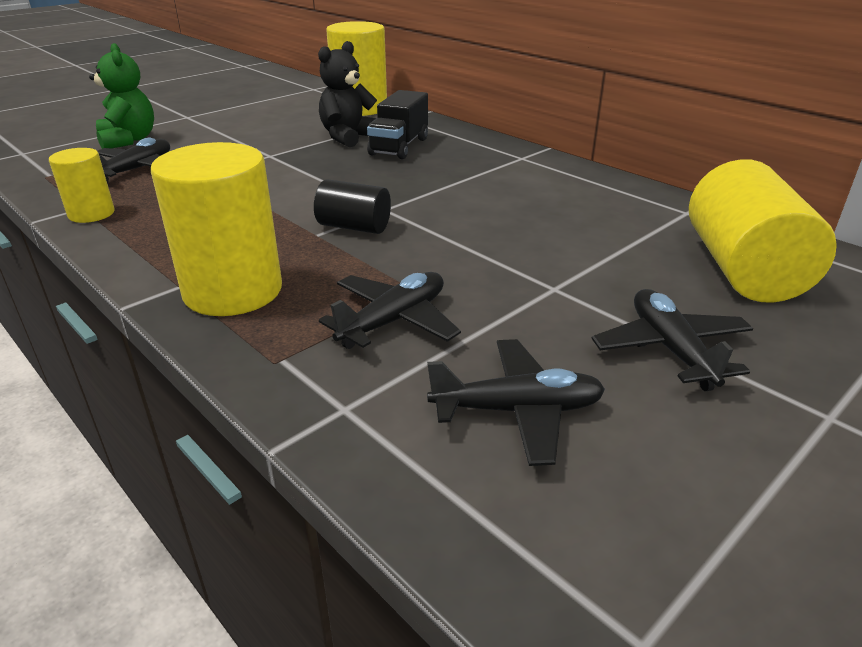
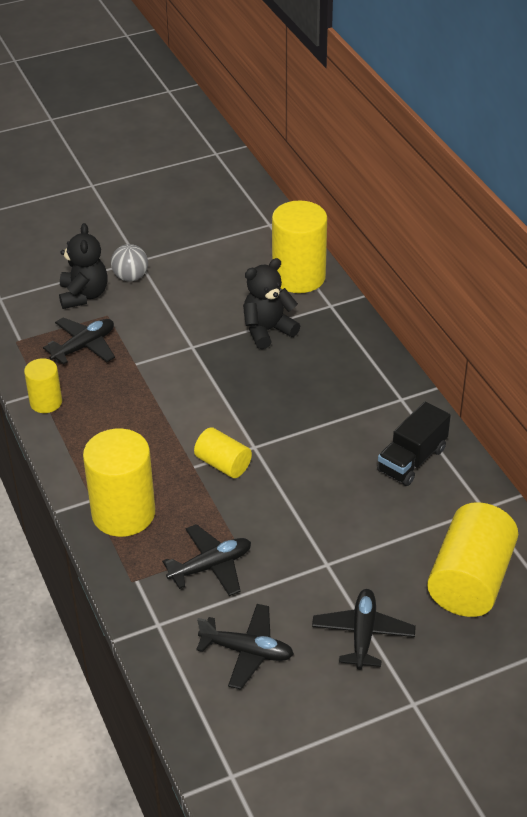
camera: 20 degrees right, 10 degrees up
green teddy bear [89,43,154,149] -> black teddy bear [59,223,108,309]
black cylinder [314,179,391,234] -> yellow cylinder [194,427,252,478]
black truck [367,90,428,159] -> black truck moved to [377,402,451,486]
none -> grey ball [111,244,148,281]

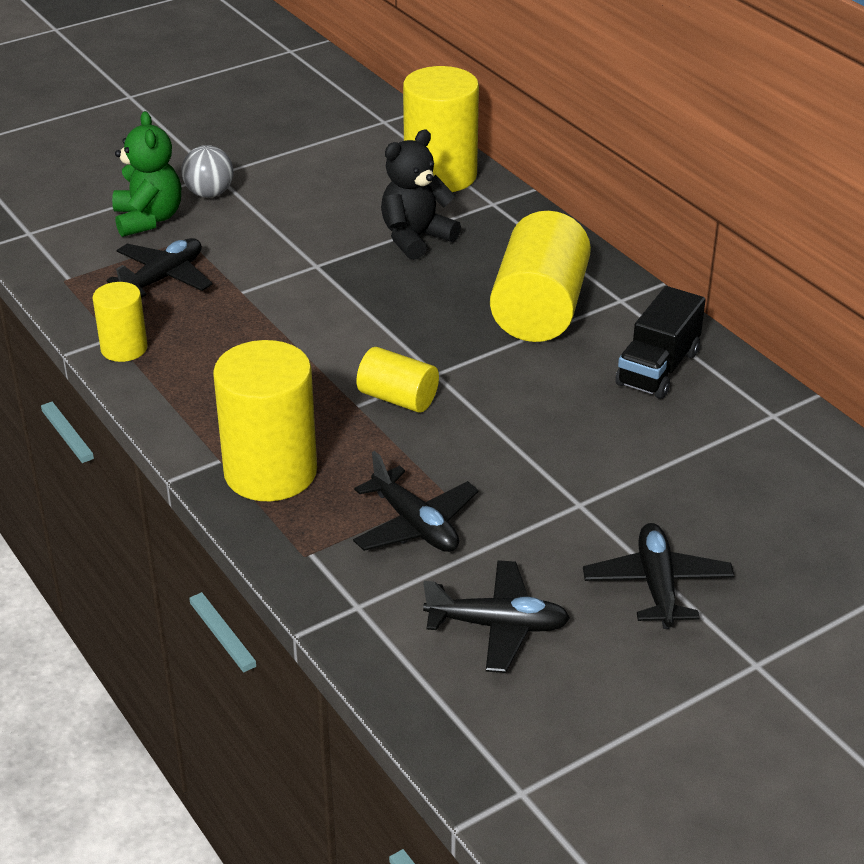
camera: 10 degrees left, 5 degrees down
black teddy bear [59,223,108,309] -> green teddy bear [112,111,181,237]
black plane [162,524,251,596] -> black plane turned 90 degrees clockwise [353,451,479,552]
yellow cylinder [427,502,518,617] -> yellow cylinder moved to [490,211,591,342]

